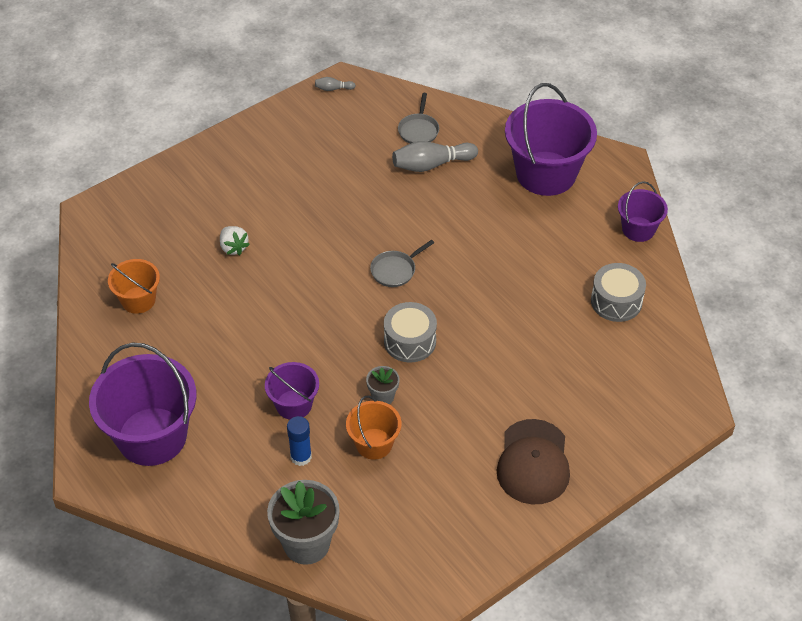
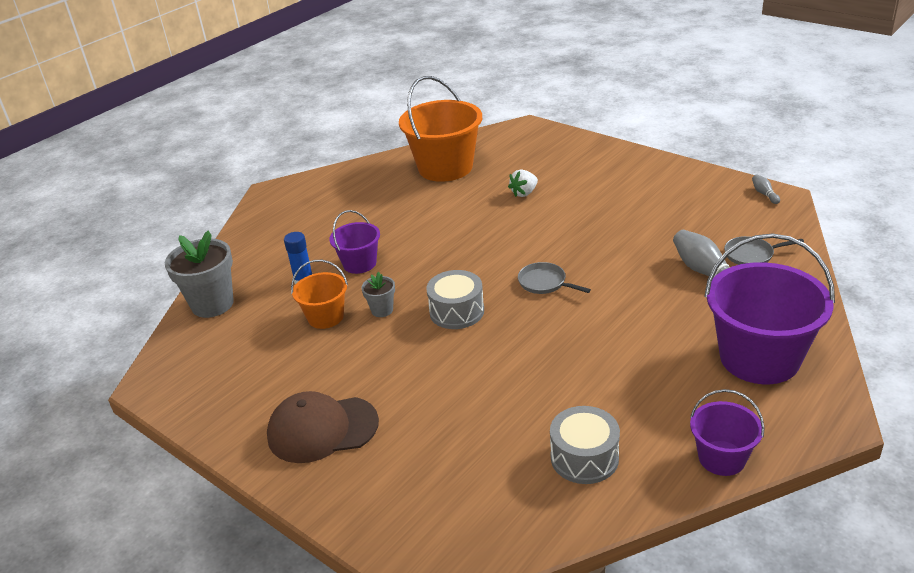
camera: 80 degrees right, 15 degrees down
purple bucket [89,343,197,466] -> none
orange bucket [108,259,160,314] -> orange bucket [399,76,482,182], size x1.89

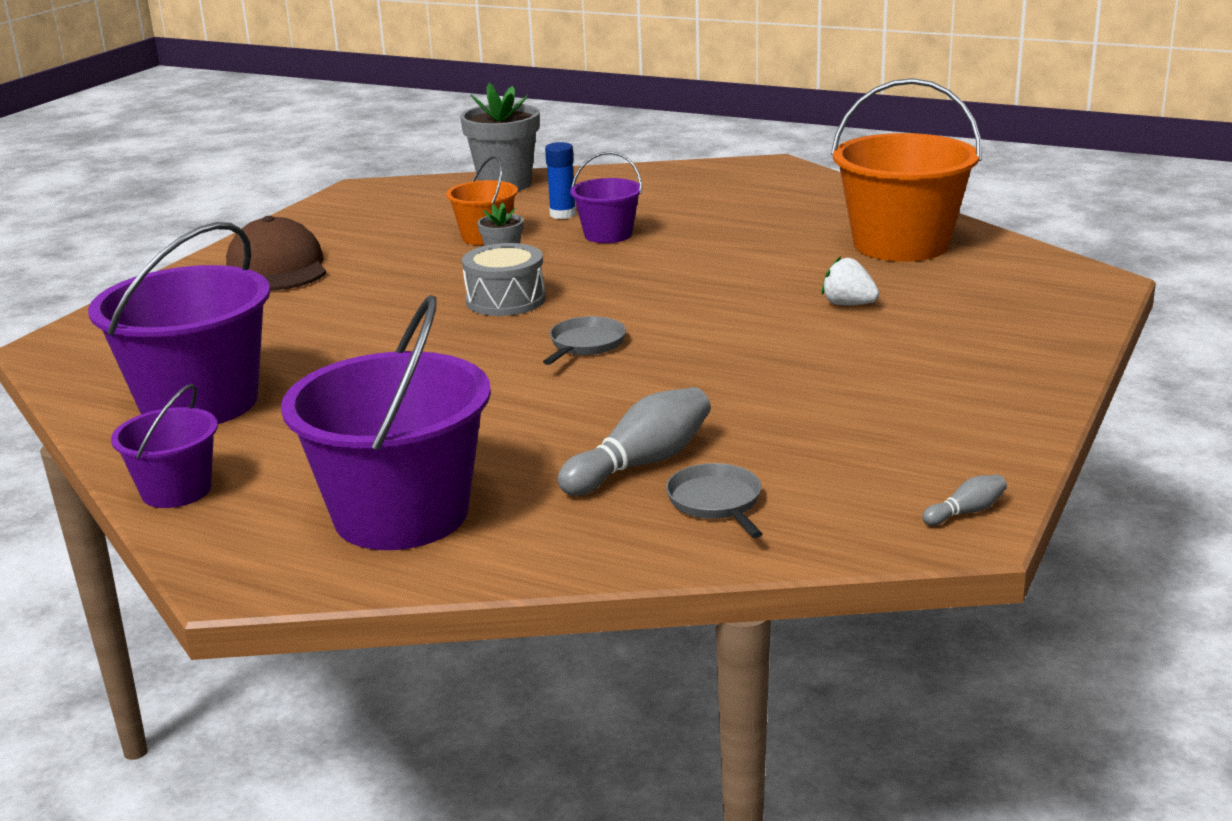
camera: 75 degrees right, 10 degrees down
grey drum [550,406,620,484] -> purple bucket [88,222,270,424]

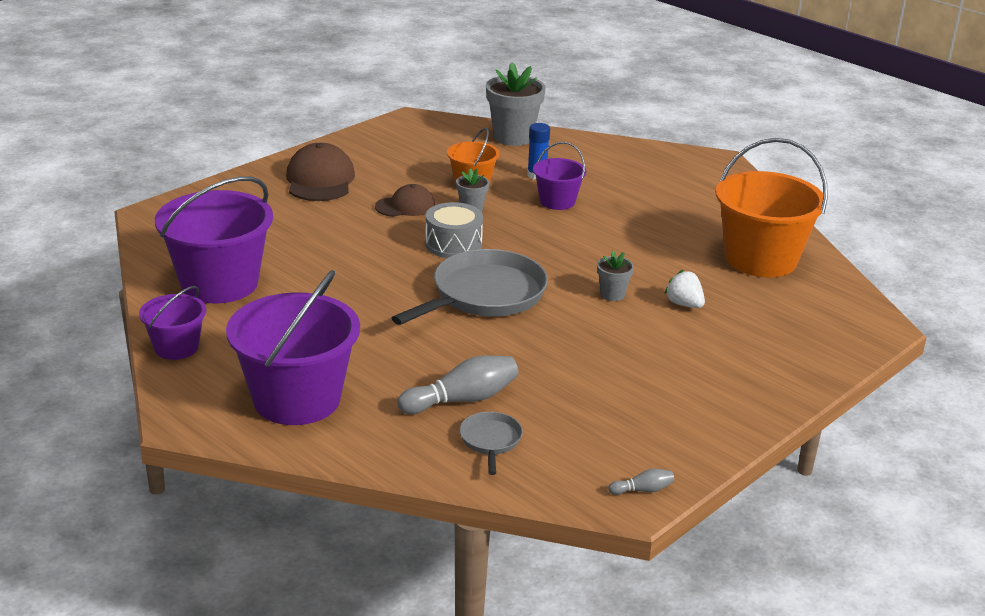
camera: 15 degrees right, 5 degrees up
grey pan [543,316,626,365] -> grey pan [392,249,548,325], size x2.11
none -> brown cap [375,184,435,217]
none -> grey flower pot [597,251,634,301]

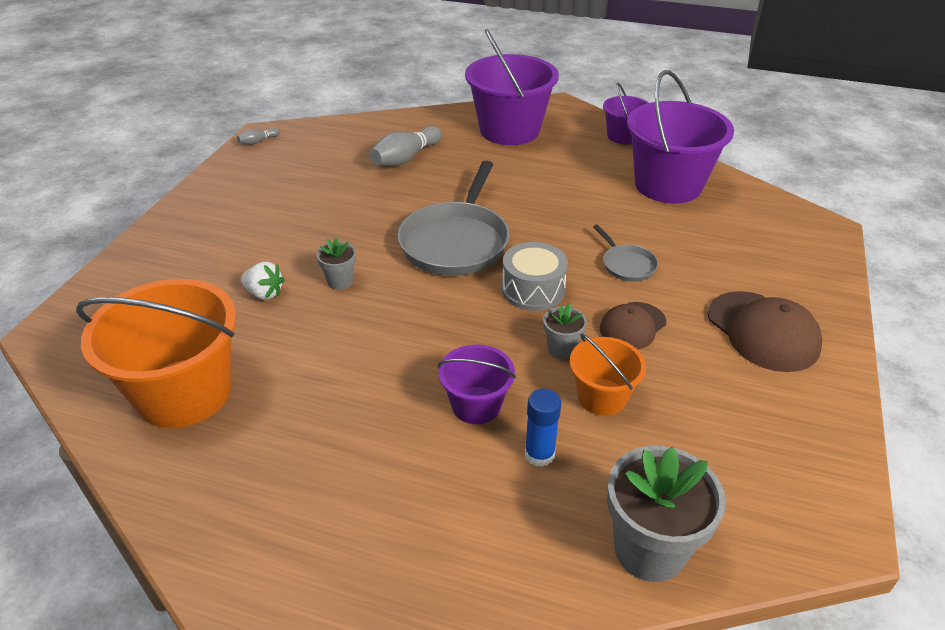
camera: 155 degrees right, 10 degrees up
grey pan [459,412,523,475] -> grey pan moved to [593,224,658,282]

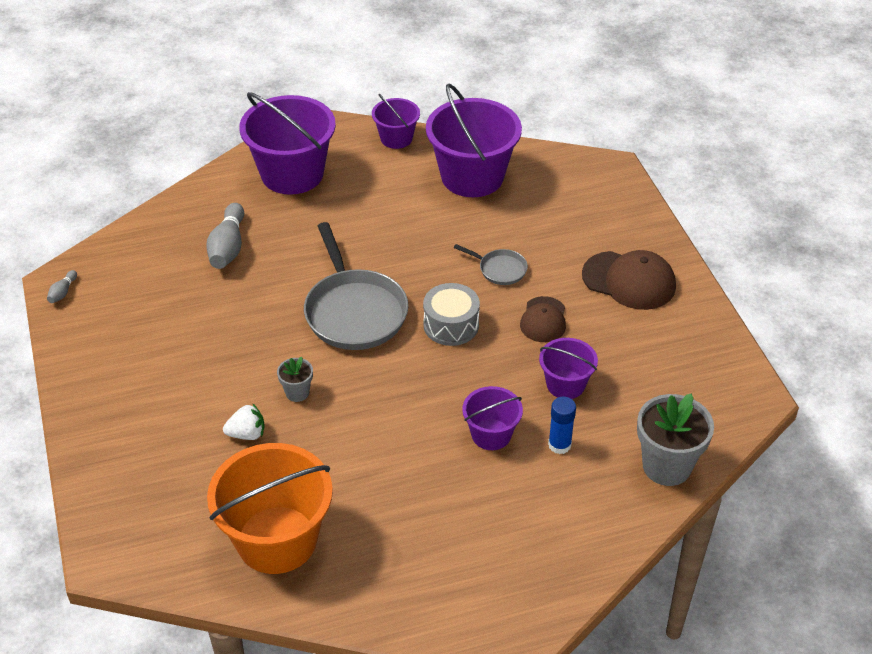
camera: 35 degrees left, 5 degrees up
grey flower pot [543,303,587,359] -> none
orange bucket [570,333,646,416] -> purple bucket [539,338,598,399]

